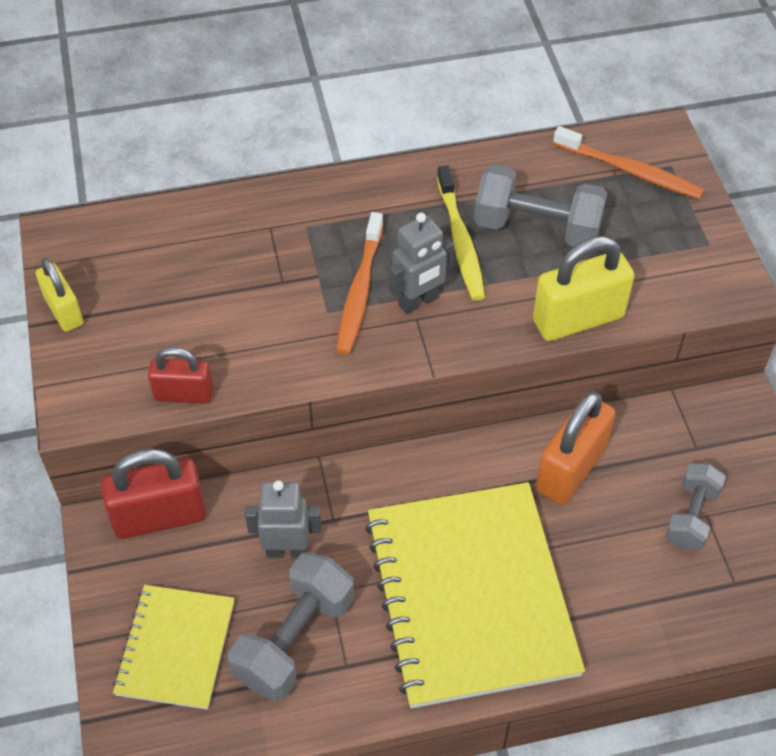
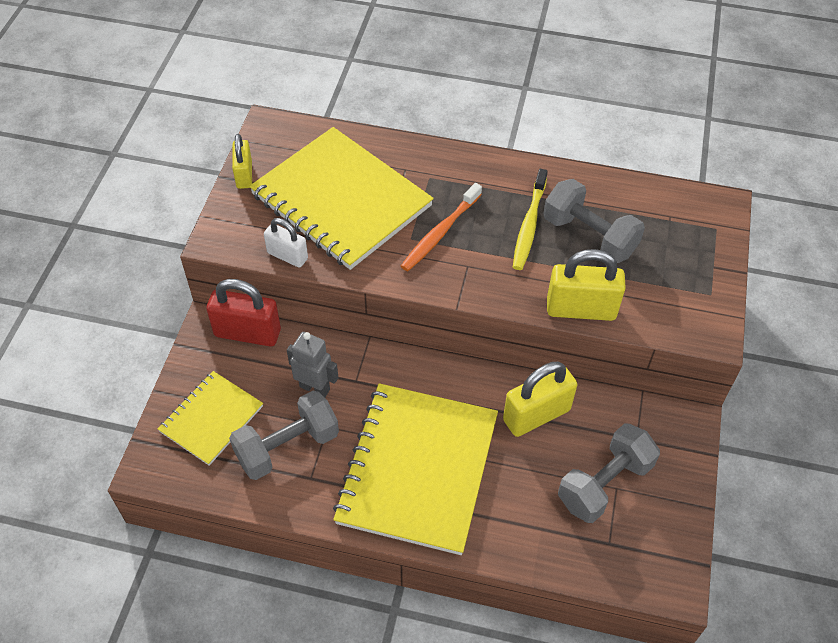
camera: 25 degrees right, 0 degrees up
red padlock [148,347,213,404] -> white padlock [264,218,308,268]
grey robot [389,213,454,314] -> none
orange padlock [536,392,615,505] -> yellow padlock [503,362,577,437]
orange toothbrush [553,126,704,199] -> none
grey dumbbell [665,463,726,551] -> grey dumbbell [558,423,660,523], size x1.56
none -> yellow notebook [249,127,434,270]

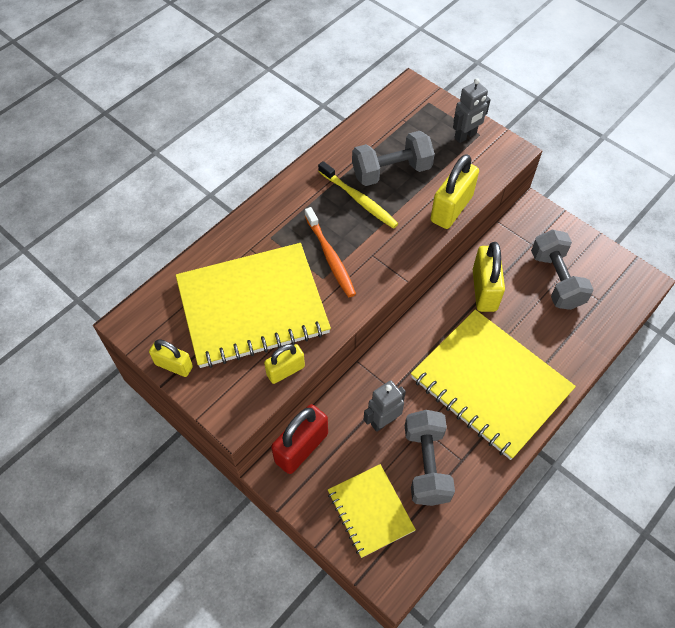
camera: 60 degrees left, 5 degrees up
white padlock [264,218,308,268] -> yellow padlock [264,344,305,384]
none -> grey robot [453,78,491,143]

